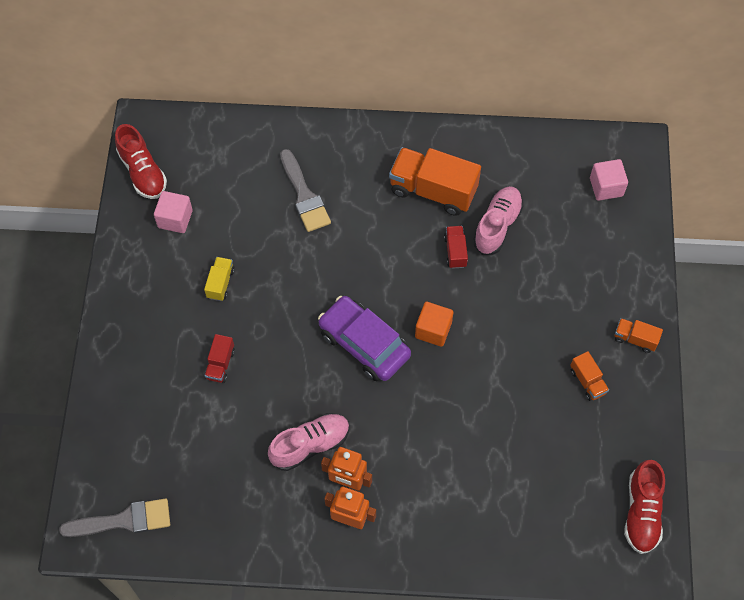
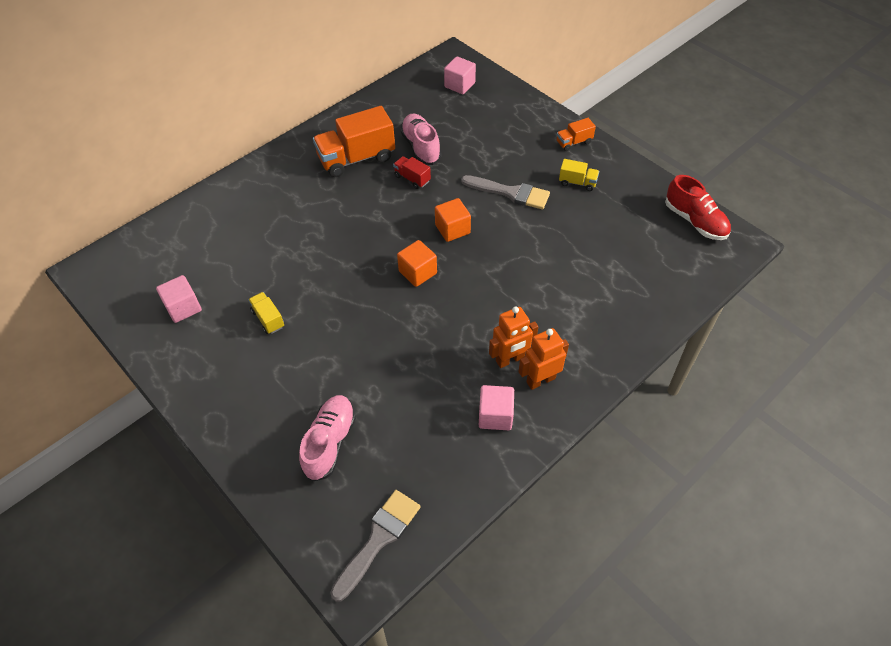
camera: 45 degrees left, 10 degrees down
red shoe [115,124,167,199] -> none
red truck [205,334,235,383] -> none
pink shoe [268,413,350,471] -> pink shoe moved to [299,395,356,482]
grey brush [280,149,331,232] -> grey brush moved to [461,175,550,209]
purple car [318,296,411,381] -> orange cube [397,240,437,287]
orange truck [570,351,609,401] -> yellow truck [559,159,599,191]
none -> pink cube [479,385,514,430]

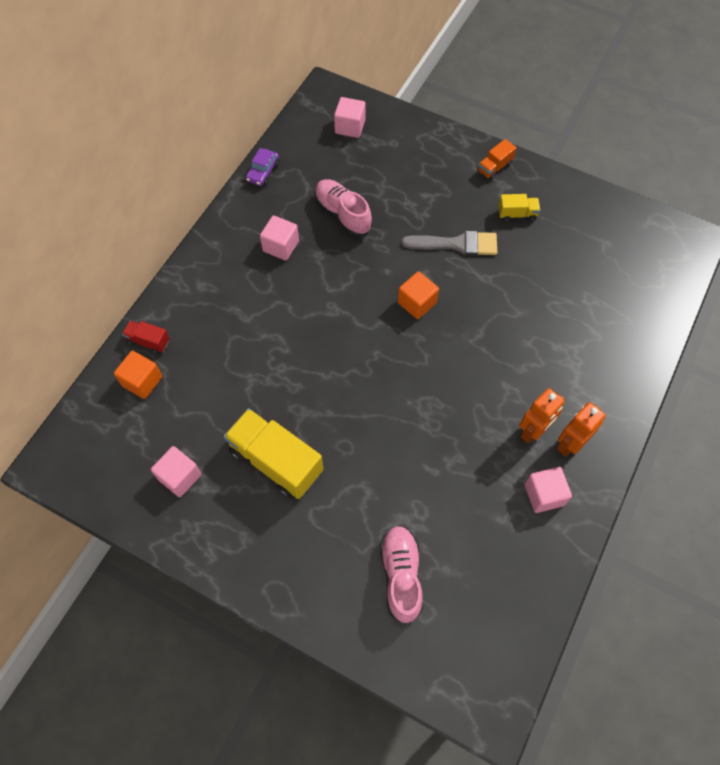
camera: 20 degrees left, 10 degrees up
yellow truck [248,292,285,334] -> yellow truck [224,408,323,499], size x2.07
orange truck [313,106,395,177] -> pink cube [260,215,299,261]
grey brush [330,490,420,602] -> none
red truck [393,156,431,189] -> red truck moved to [122,321,170,354]
orange cube [397,240,437,287] -> orange cube moved to [114,351,162,399]
red shoe [665,175,731,240] -> none
none -> purple car [246,148,279,186]

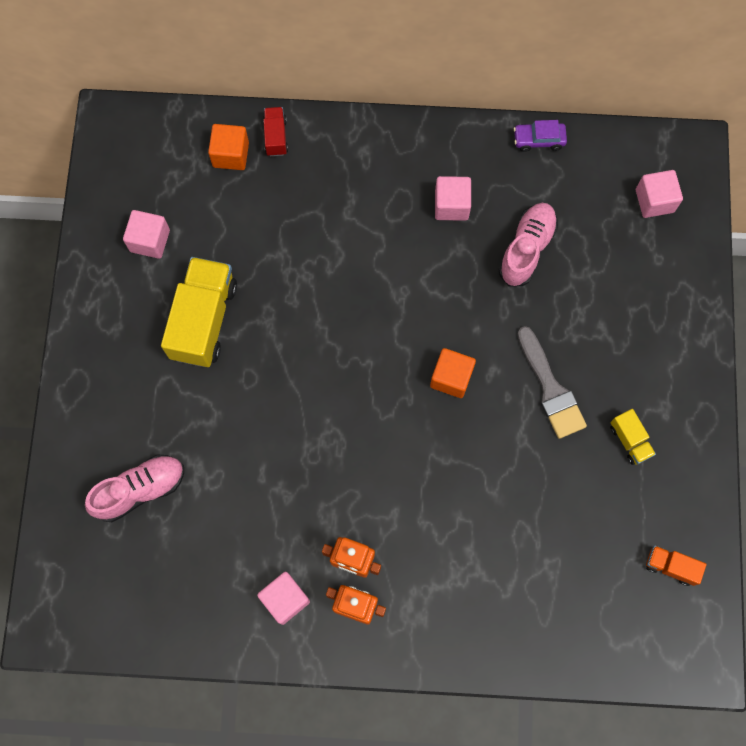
camera: 65 degrees right, 10 degrees up
orange truck [478,139,517,180] -> orange truck moved to [646,546,707,586]

